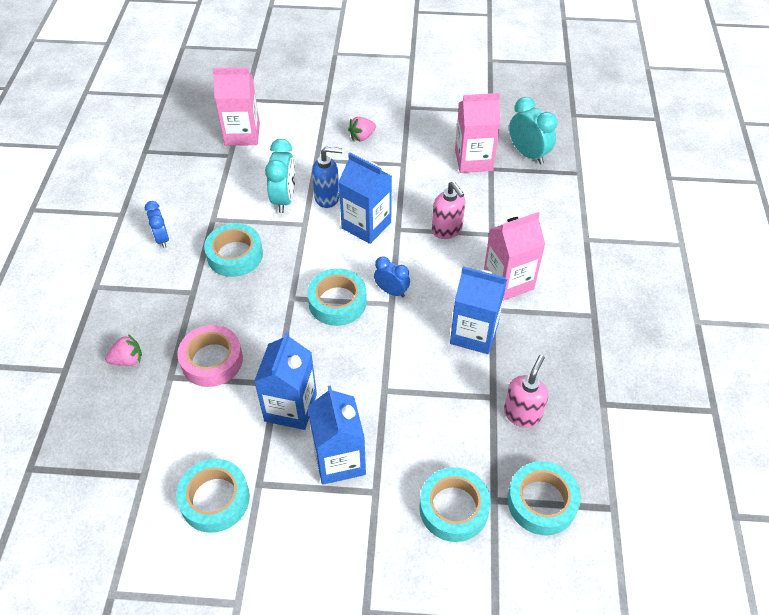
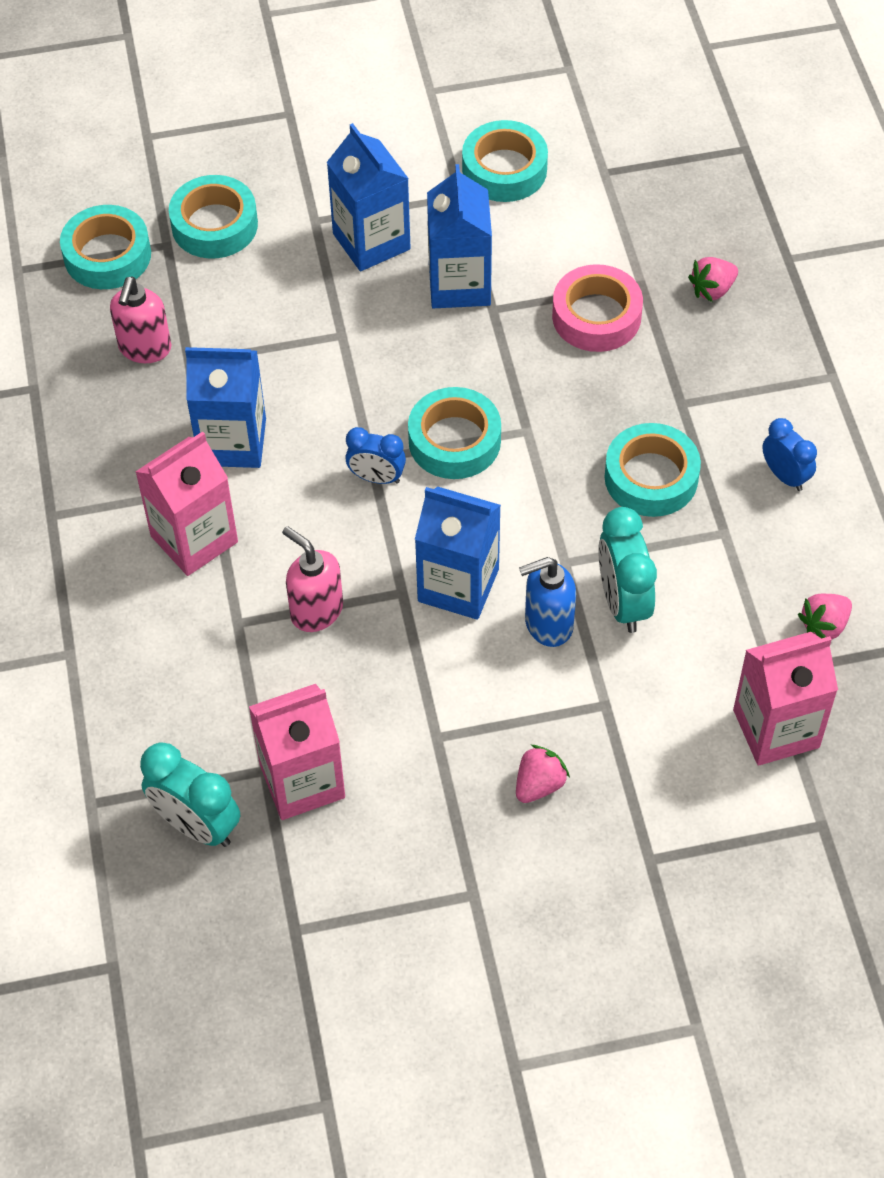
camera: 165 degrees right, 5 degrees up
none -> pink strawberry [798,594,852,639]

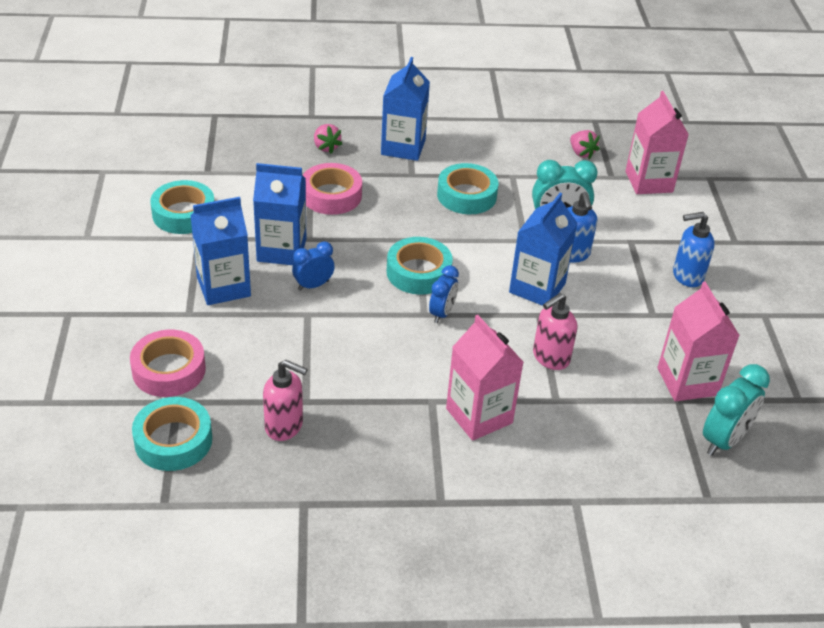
camera: 85 degrees left, 15 degrees down
turquoise tape [169,175,258,258] -> pink tape [130,330,206,397]
blue carton [185,347,266,468] -> blue carton moved to [381,57,430,161]
pink strawberry [516,745,570,803] -> blue soap dispenser [673,212,715,287]
blue clock [762,418,817,491] -> blue clock moved to [292,241,335,291]

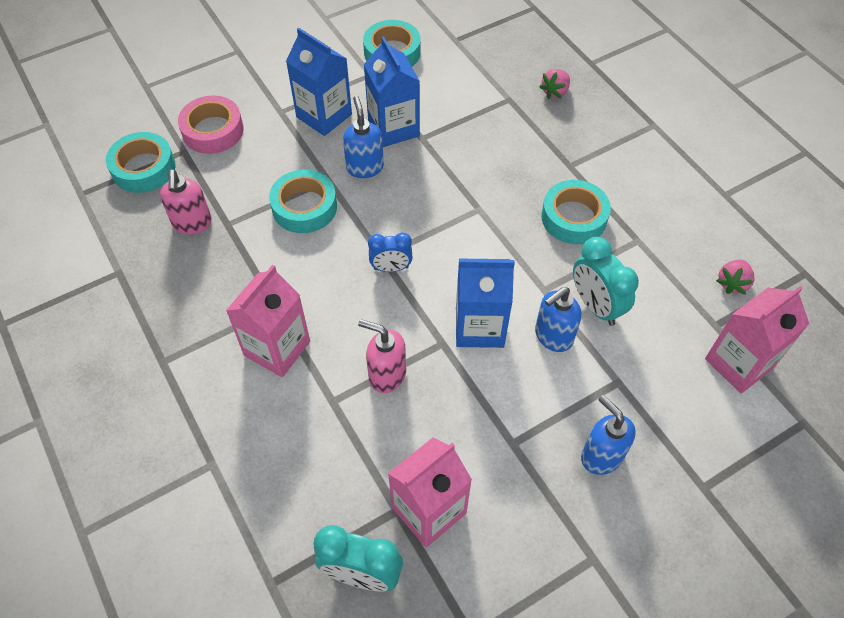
camera: 65 degrees right, 15 degrees up
blue clock [292,241,335,291] -> blue soap dispenser [343,96,384,178]
pink tape [303,163,362,215] -> none
blue carton [381,57,430,161] -> none
turquoise tape [386,237,453,295] -> turquoise tape moved to [269,170,337,233]

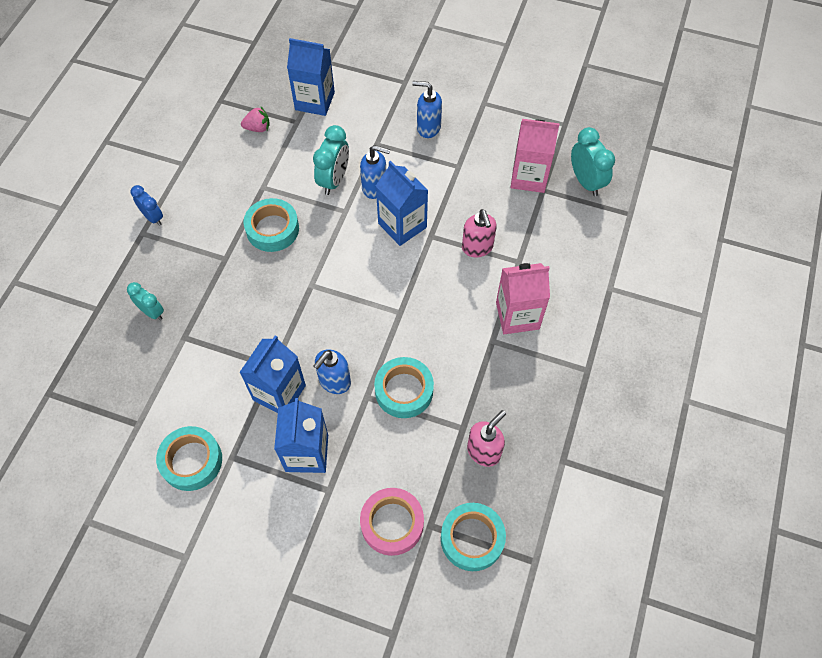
camera: 130 degrees left, 5 degrees up
blue clock [368,233,412,272] -> blue clock moved to [131,185,163,226]
pink strawberry [539,69,570,99] -> turquoise clock [127,282,164,320]
blue soap dispenser [581,395,636,475] -> blue soap dispenser turned 90 degrees clockwise [412,81,442,138]
pink carton [705,286,809,393] -> blue carton [287,38,335,116]

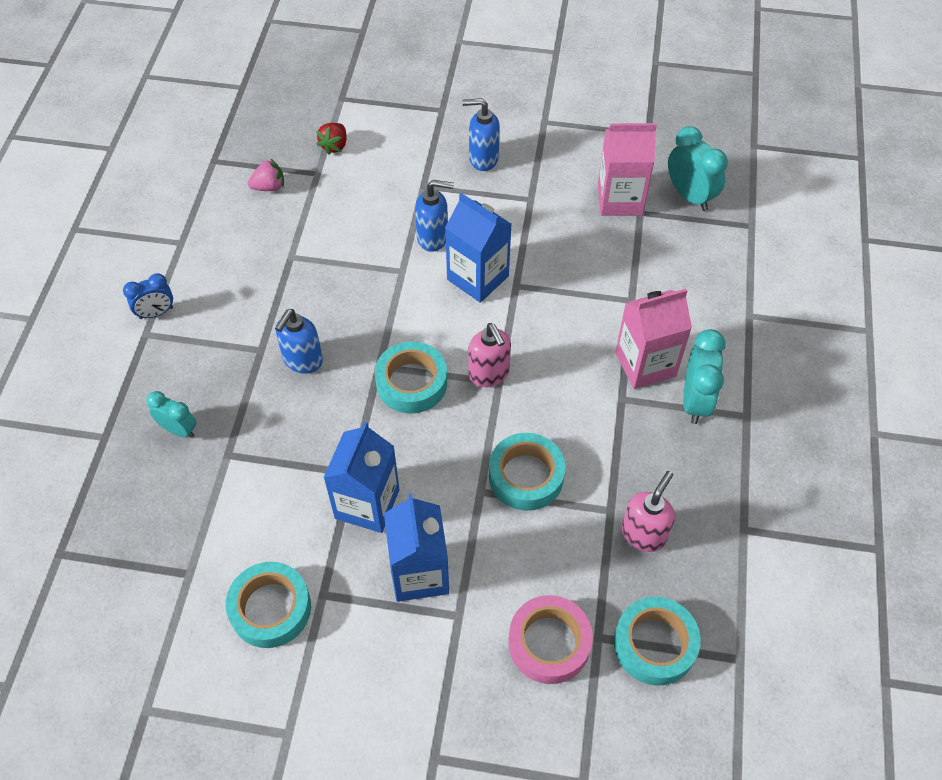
camera: 10 degrees left, 5 degrees down
blue clock [131,185,163,226] -> blue clock turned 120 degrees clockwise [123,273,173,319]
turquoise tape [243,198,299,252] -> turquoise tape moved to [375,341,447,414]
blue carton [287,38,335,116] -> red strawberry [316,123,347,155]
turquoise clock [313,125,349,195] -> turquoise clock moved to [683,329,726,424]
blue soap dispenser [314,349,351,394] -> blue soap dispenser moved to [275,309,323,374]
pink soap dispenser [462,209,497,257] -> pink soap dispenser moved to [468,323,511,387]

